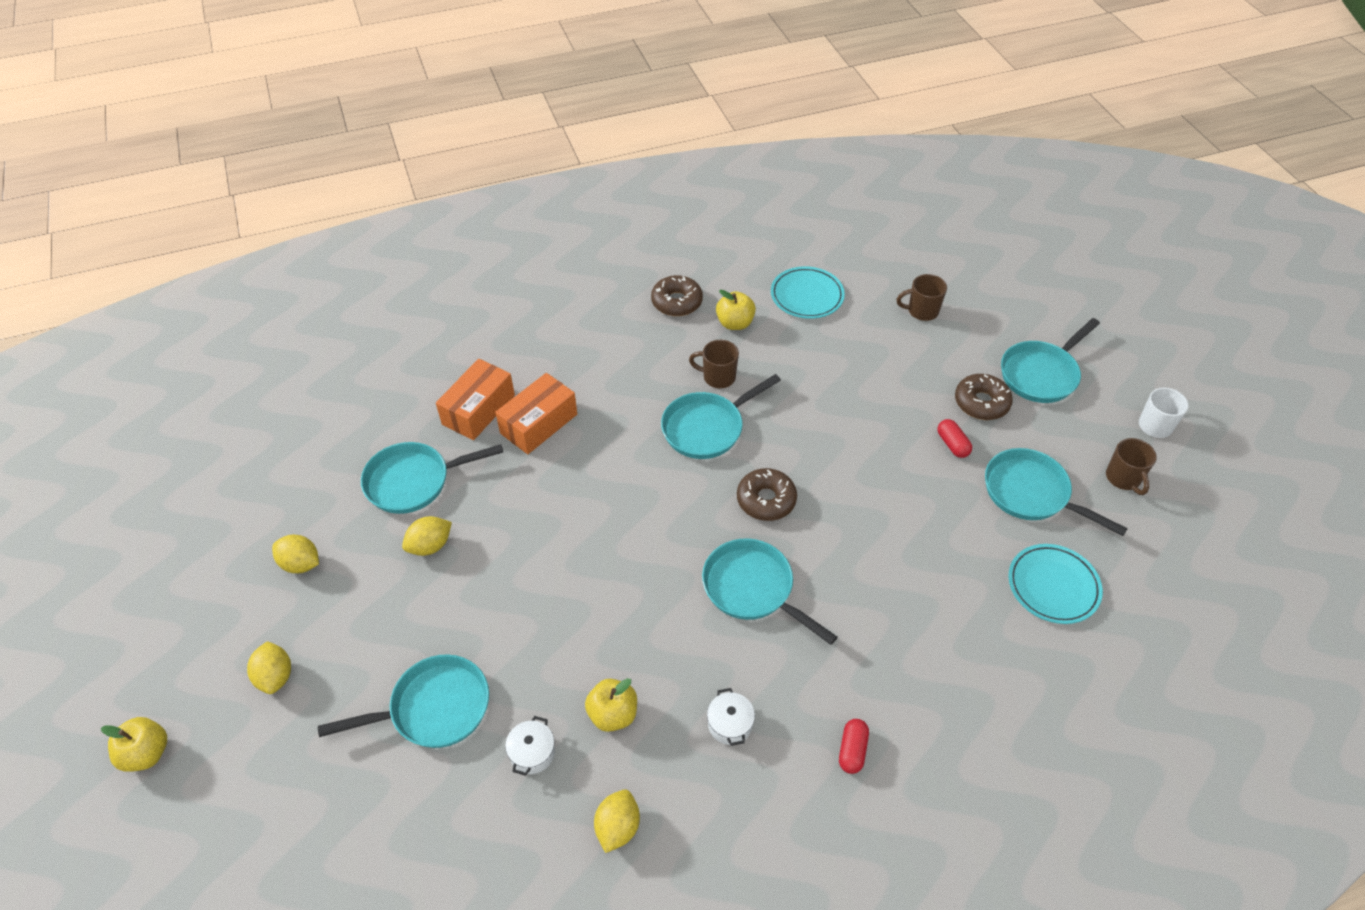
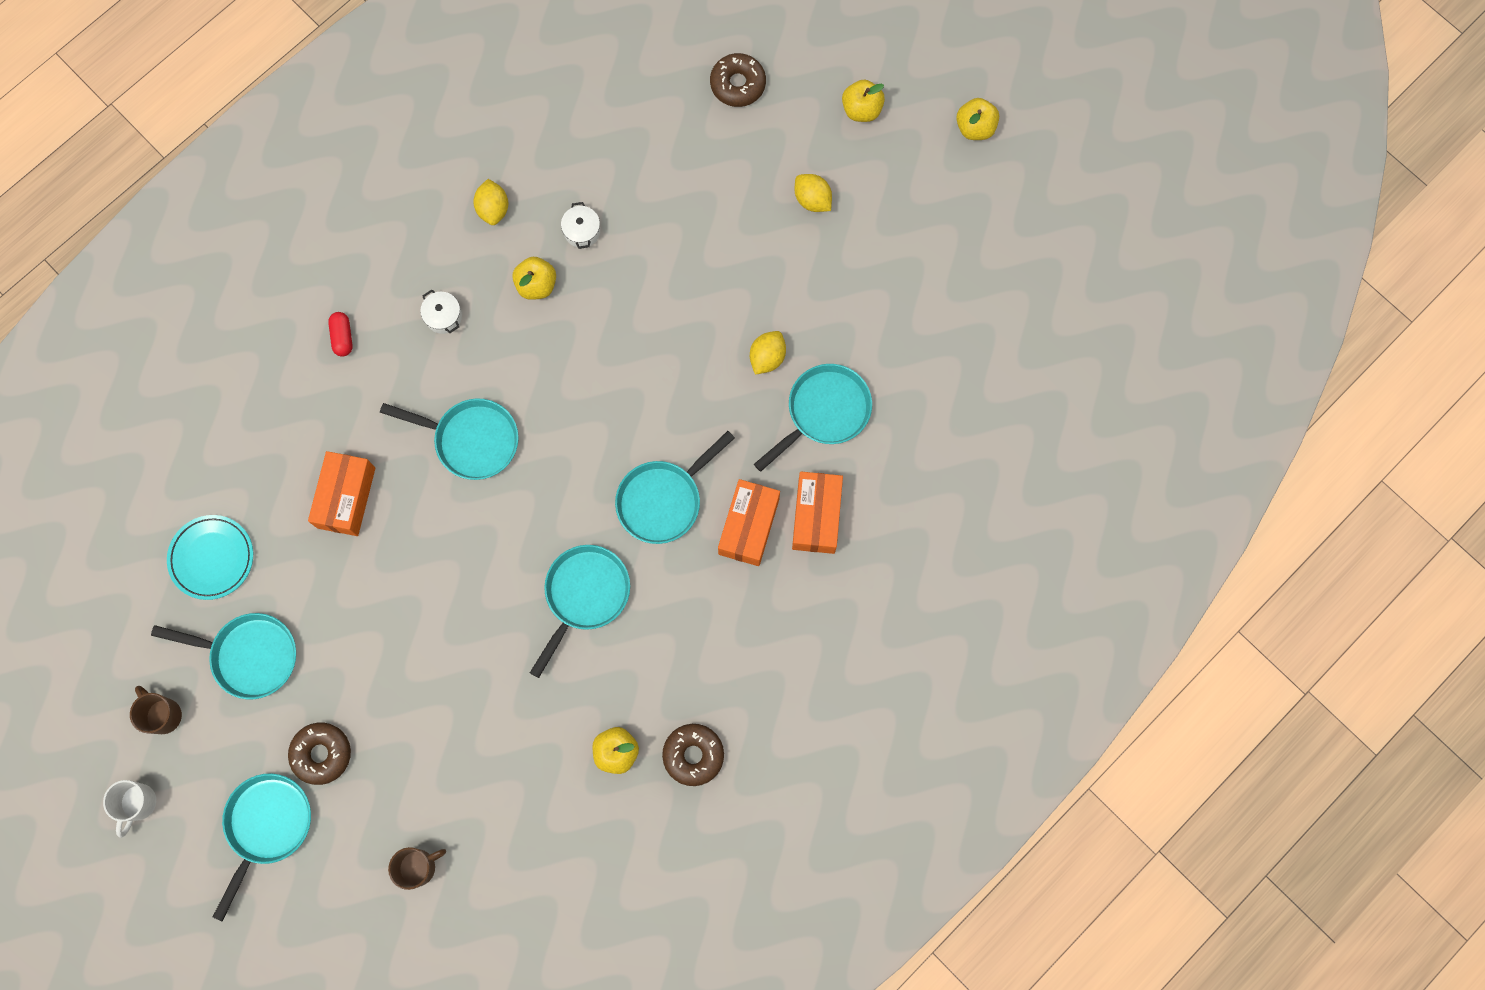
camera: 155 degrees right, 25 degrees up
yellow lemon [272,535,319,573] -> none
turquoise pan [318,654,489,748] -> turquoise pan moved to [615,431,735,544]
brown mug [689,340,739,388] -> none
brown donut [737,468,797,521] -> brown donut moved to [710,53,766,107]
turquoise plate [771,266,845,319] -> none
red capsule [937,419,972,458] -> none
none -> orange box [308,451,375,536]
none -> yellow apple [956,98,999,140]

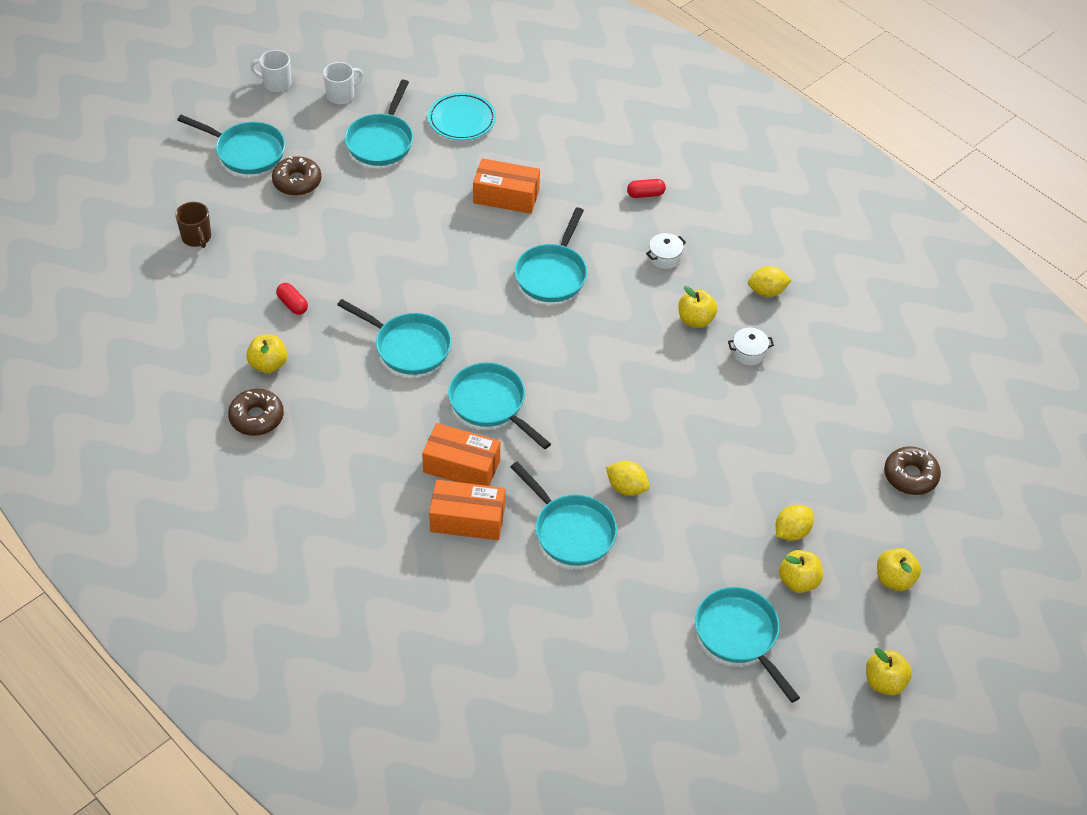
camera: 90 degrees right, 25 degrees down
brown mug [130,686,182,734] -> white mug [323,62,363,104]
none -> red capsule [276,283,308,315]
none -> turquoise pan [695,587,800,703]
none -> yellow apple [779,550,823,593]

